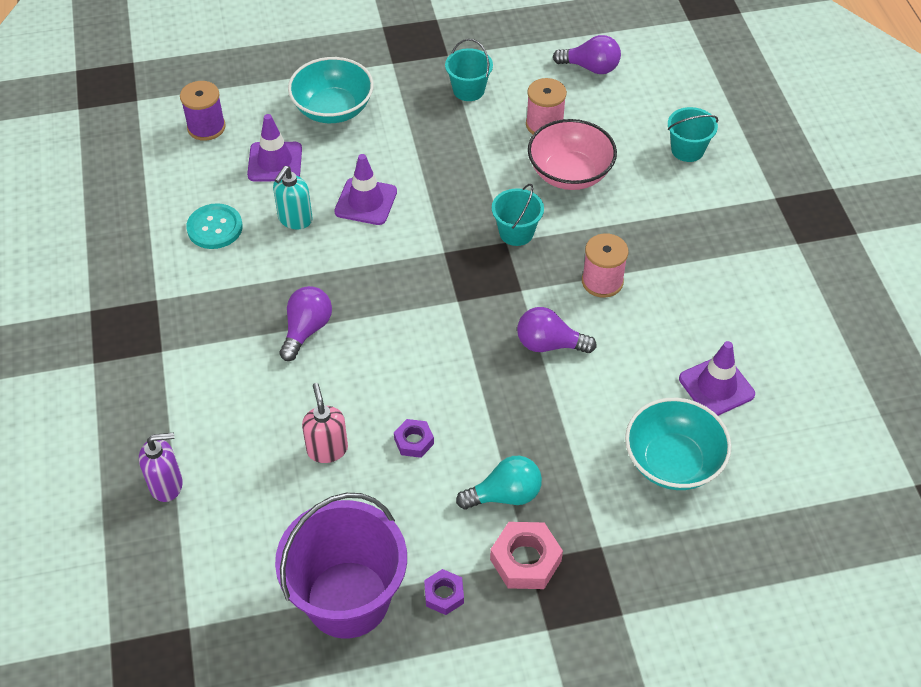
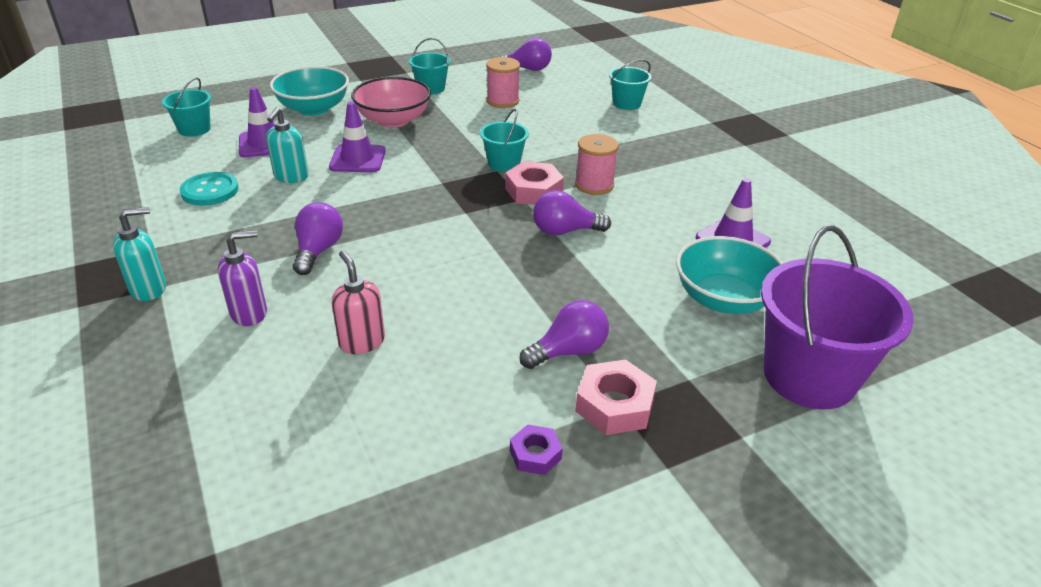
camera: 15 degrees left, 15 degrees down
purple soap dispenser [139,433,183,502] -> purple soap dispenser moved to [218,230,267,326]
purple spool [180,81,226,141] -> turquoise bucket [162,77,211,137]
purple bucket [275,493,407,639] -> purple bucket moved to [761,225,914,410]
purple nut [394,419,434,458] -> none
turquoise light bulb [456,456,542,509] -> purple light bulb [519,300,609,369]
pink bowl [528,119,617,190] -> pink bowl moved to [351,77,431,128]
none -> turquoise soap dispenser [113,207,166,301]
none -> pink nut [505,161,564,205]

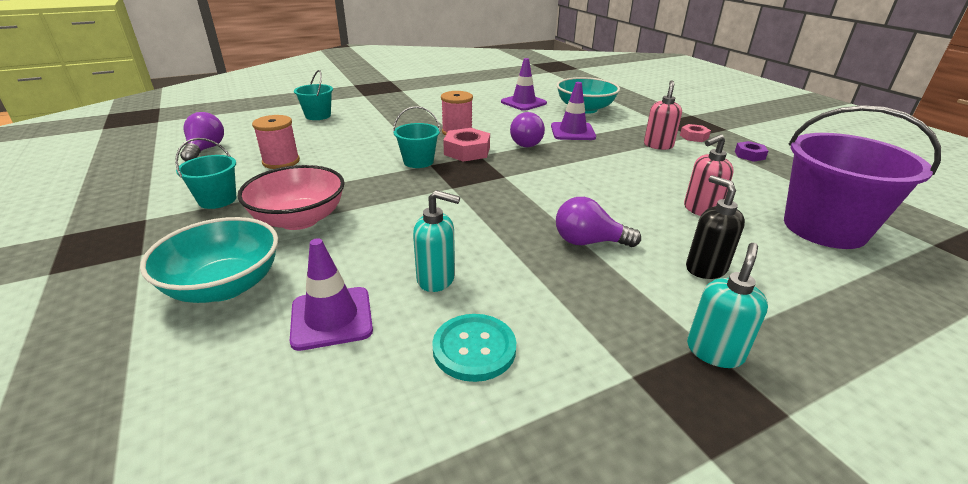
camera: 90 degrees left, 5 degrees down
turquoise soap dispenser [113,207,166,301] -> turquoise soap dispenser turned 60 degrees clockwise [687,243,768,368]
turquoise bucket [162,77,211,137] -> none
purple soap dispenser [218,230,267,326] -> black soap dispenser [686,175,745,279]
purple traffic cone [329,101,386,172] -> purple traffic cone moved to [551,82,596,140]
purple light bulb [519,300,609,369] -> pink soap dispenser [644,81,682,150]
pink nut [575,359,657,435] -> pink nut [680,124,711,142], size x0.60
purple bucket [761,225,914,410] -> purple bucket moved to [784,105,941,249]

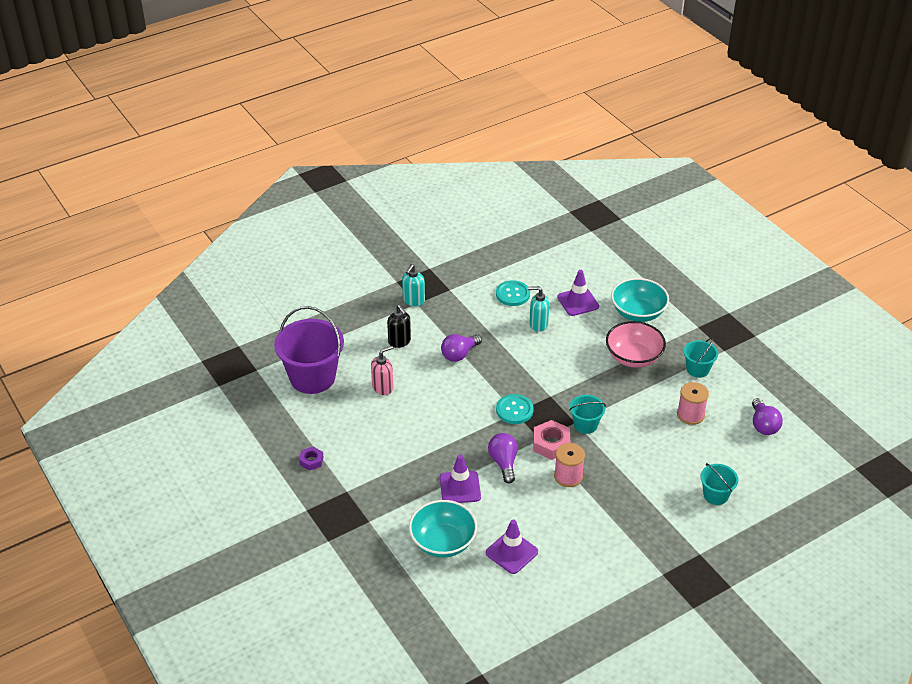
camera: 175 degrees right, 10 degrees up
purple light bulb [556,197,641,247] -> purple light bulb turned 135 degrees clockwise [441,334,482,362]
pink soap dispenser [644,81,682,150] -> none
pink nut [680,124,711,142] -> none
none -> turquoise button [496,394,534,424]

